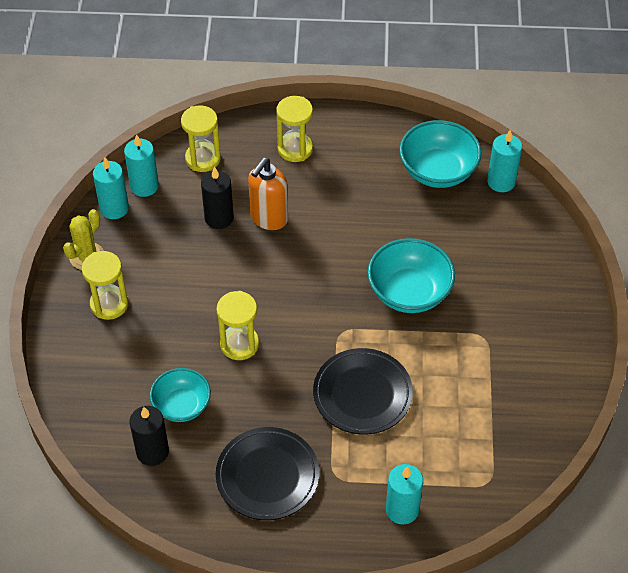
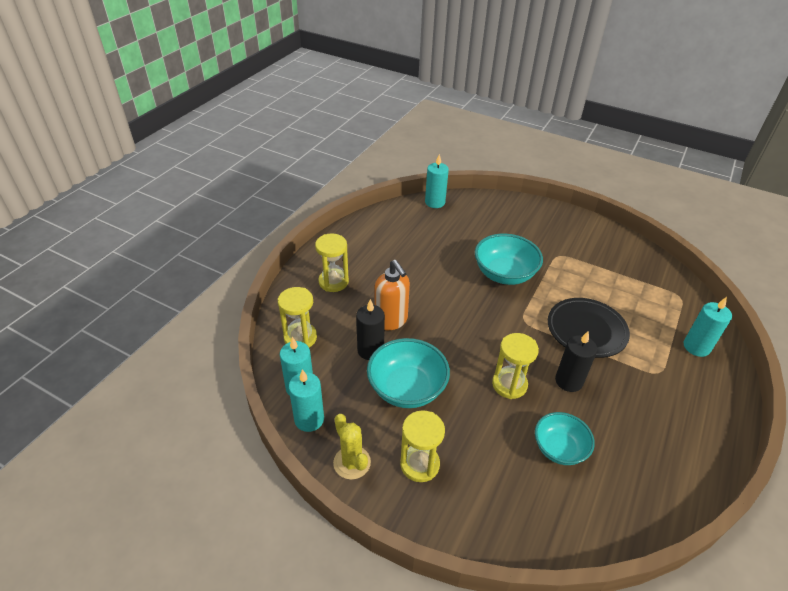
camera: 65 degrees left, 10 degrees down
black candle [130,406,169,466] -> black candle moved to [555,331,597,392]
black plate [216,427,319,520] -> none
turquoise bowl [399,120,482,188] -> turquoise bowl moved to [367,338,450,408]

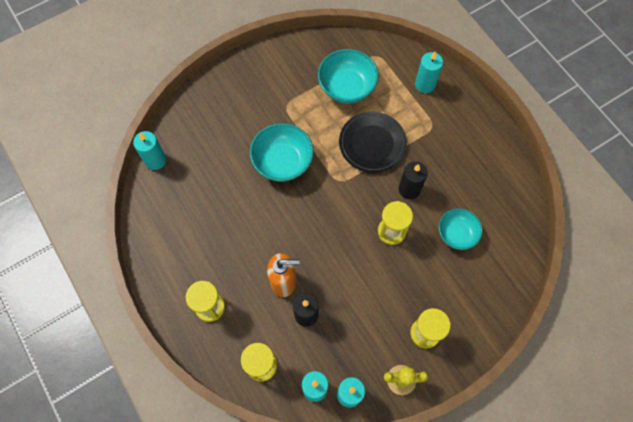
camera: 60 degrees left, 25 degrees up
turquoise bowl [367,338,450,408] -> turquoise bowl moved to [318,49,379,103]

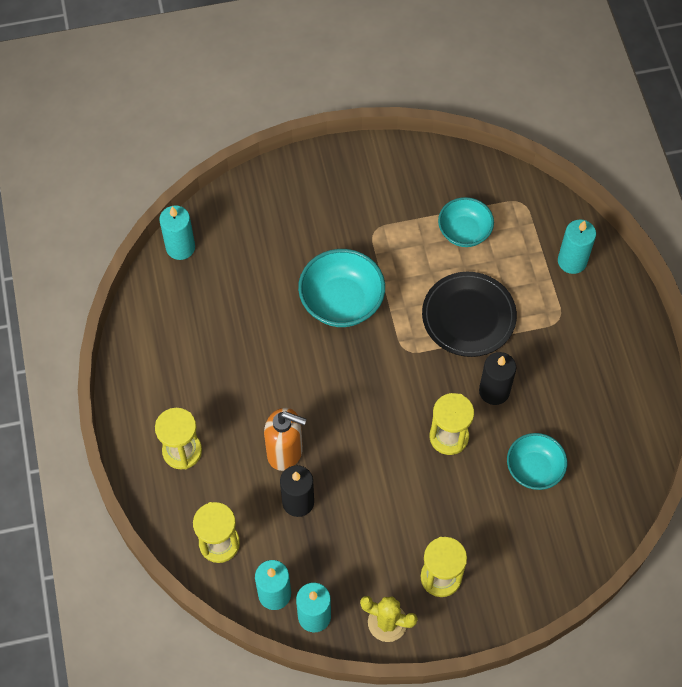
camera: 20 degrees right, 5 degrees down
turquoise bowl [318,49,379,103] -> turquoise bowl [438,197,494,247], size x0.66

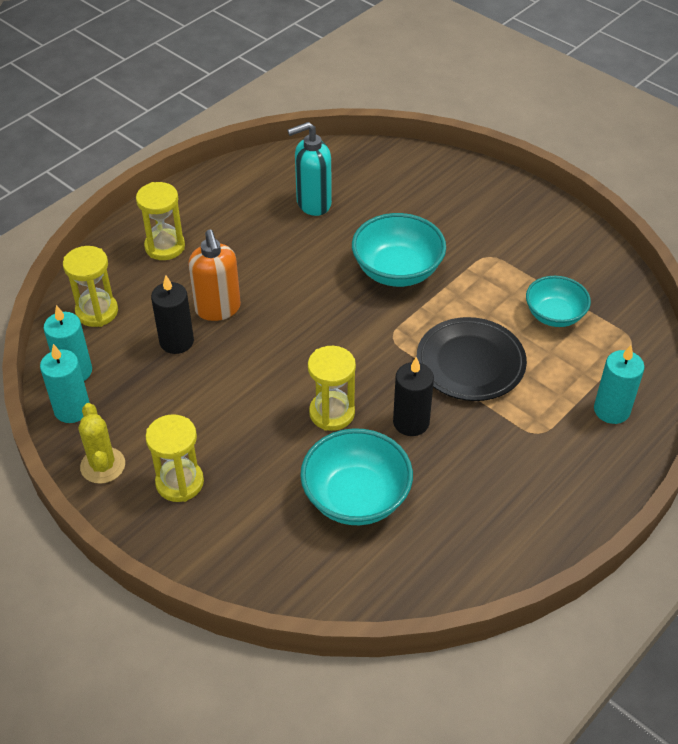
camera: 55 degrees right, 15 degrees down
turquoise candle [159,205,195,260] -> none
turquoise bowl [507,433,567,490] -> turquoise bowl [300,428,413,525], size x1.51
none -> turquoise soap dispenser [287,122,332,216]

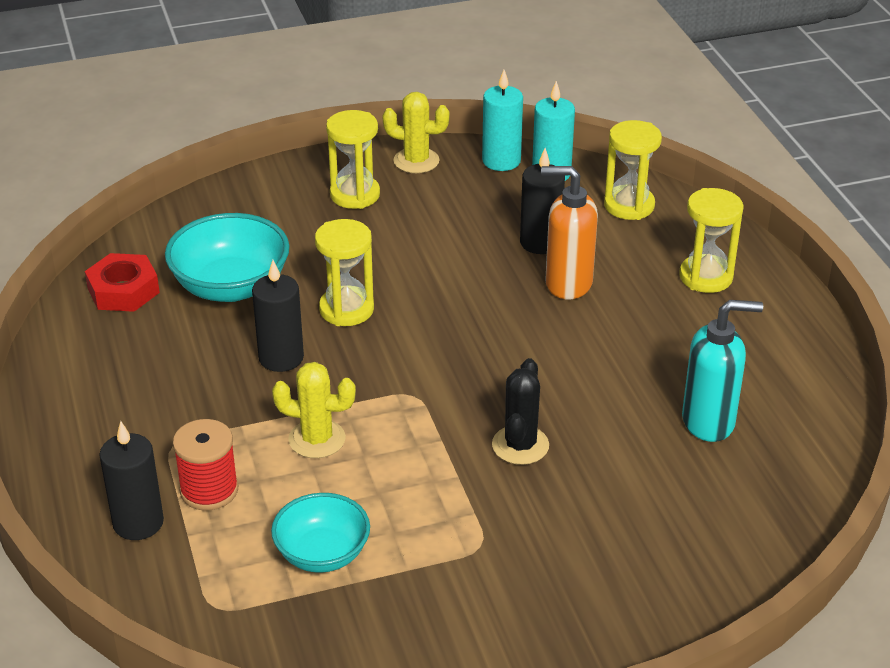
camera: 120 degrees right, 10 degrees down
turquoise soap dispenser [287,122,332,216] -> turquoise soap dispenser turned 75 degrees clockwise [682,300,763,442]
turquoise bowl [352,213,446,287] -> black cactus [492,358,549,465]
black plate [417,317,527,401] -> yellow cactus [272,362,356,458]
turquoise candle [594,345,644,424] -> black candle [99,421,164,540]
none -> red nut [85,253,160,312]
none -> red spool [173,419,238,511]

